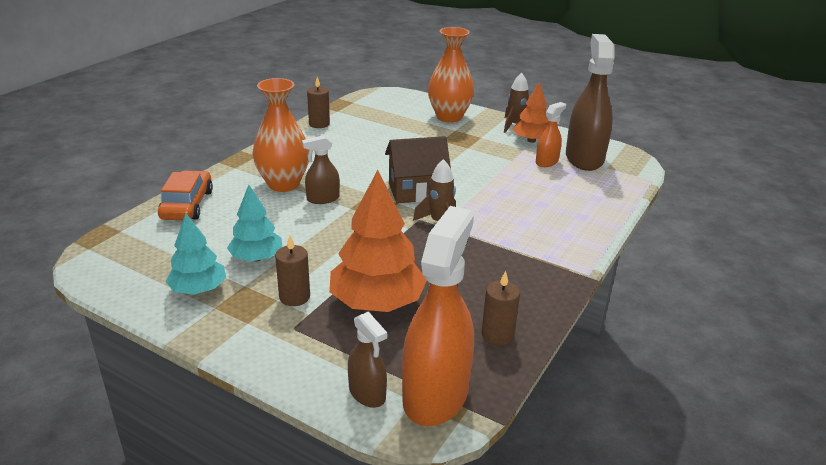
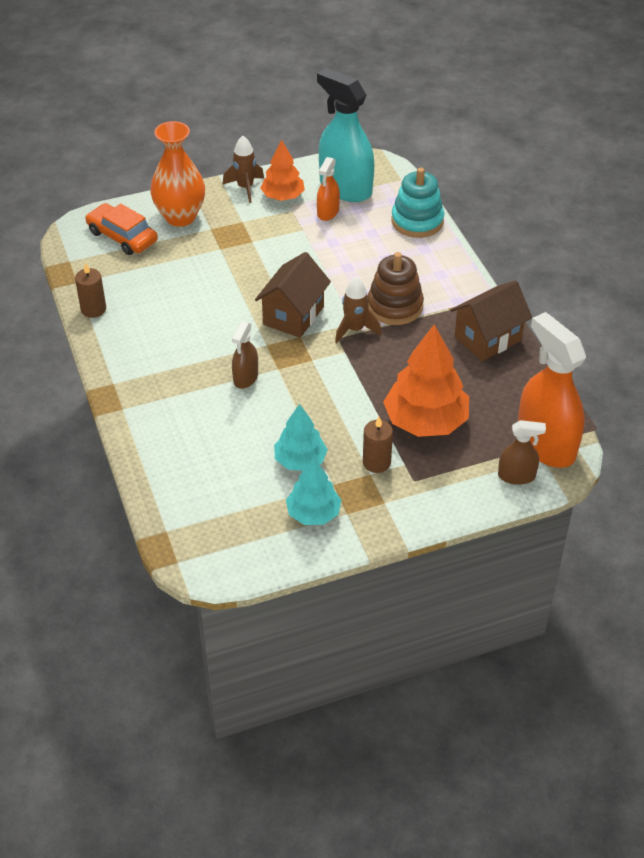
camera: 50 degrees left, 15 degrees up
orange car [158,171,213,220] -> orange car moved to [85,203,158,255]
orange vase [252,78,309,192] -> none
brown candle [482,271,520,345] -> none
orange spray bottle [536,102,566,167] -> orange spray bottle turned 150 degrees counterclockwise [317,157,340,221]
brown spray bottle [566,34,615,171] -> turquoise spray bottle [317,68,374,202]
none -> brown stacking toy [368,252,424,325]
none -> turquoise stacking toy [391,168,444,238]
none -> brown house [450,280,532,361]

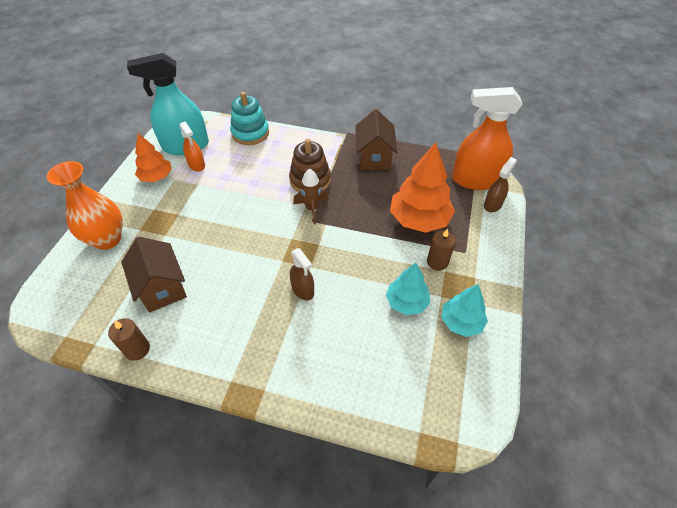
camera: 55 degrees left, 5 degrees up
orange car [85,203,158,255] -> none
brown rocket [223,136,264,203] -> none
brown house [255,252,331,338] -> brown house moved to [121,237,187,313]

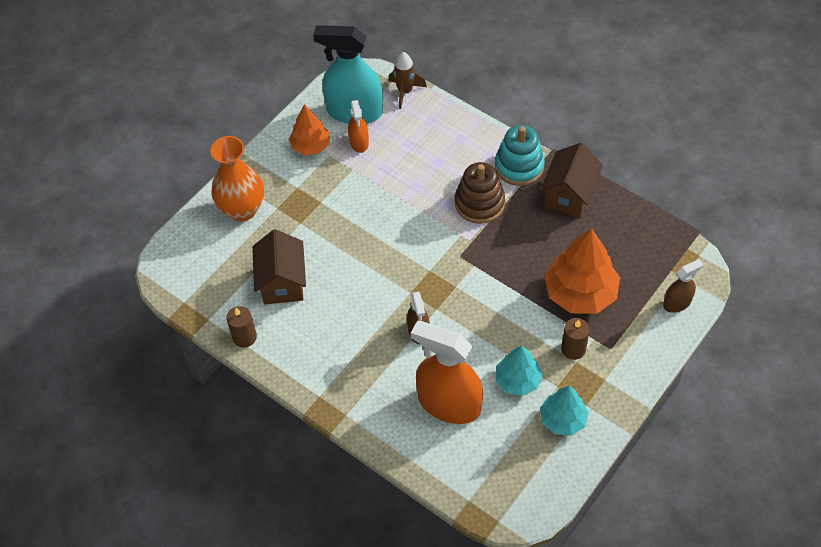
camera: 25 degrees right, 5 degrees up
turquoise stacking toy [230,92,269,145] -> turquoise stacking toy moved to [495,125,545,186]
brown rocket [293,169,329,224] -> brown rocket moved to [389,52,427,109]
orange spray bottle [452,87,523,190] -> orange spray bottle moved to [411,321,483,424]

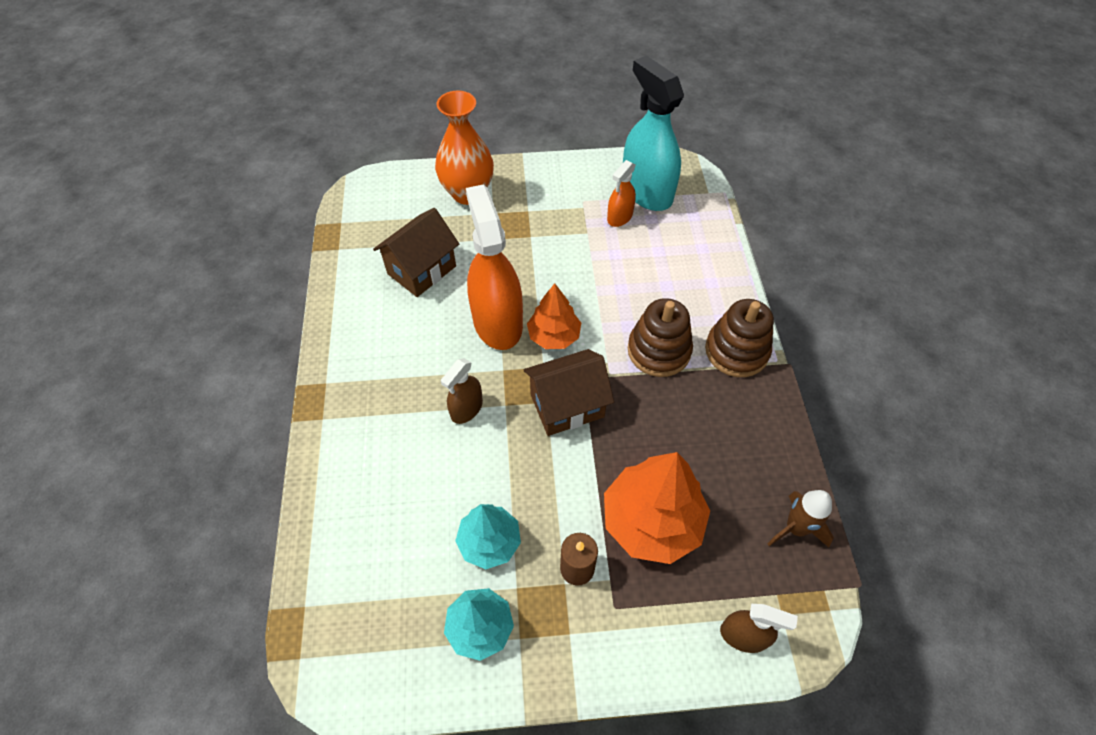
camera: 45 degrees right, 0 degrees up
brown candle [226,306,257,348] -> none
orange tree [289,104,330,155] -> orange tree moved to [527,284,581,349]
brown rocket [389,52,427,109] -> brown rocket moved to [767,490,834,547]
orange spray bottle [411,321,483,424] -> orange spray bottle moved to [466,184,523,350]
turquoise stacking toy [495,125,545,186] -> brown stacking toy [705,299,774,377]
brown house [540,143,603,218] -> brown house moved to [524,349,614,436]

